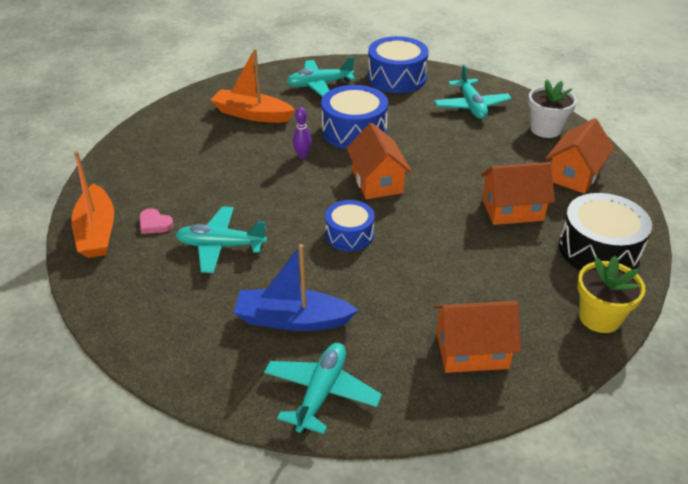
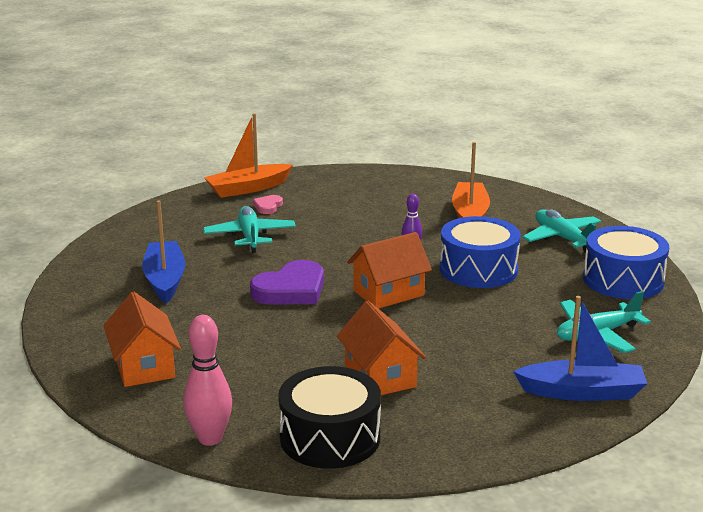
camera: 75 degrees right, 15 degrees down
turquoise plane [264,343,382,434] -> none
blue drum [325,200,375,251] -> purple heart [250,260,324,305]
white flower pot [528,79,577,138] -> blue boat [513,296,648,401]
orange house [546,118,614,194] -> none
yellow flower pot [577,256,646,333] -> pink bowling pin [184,315,232,446]

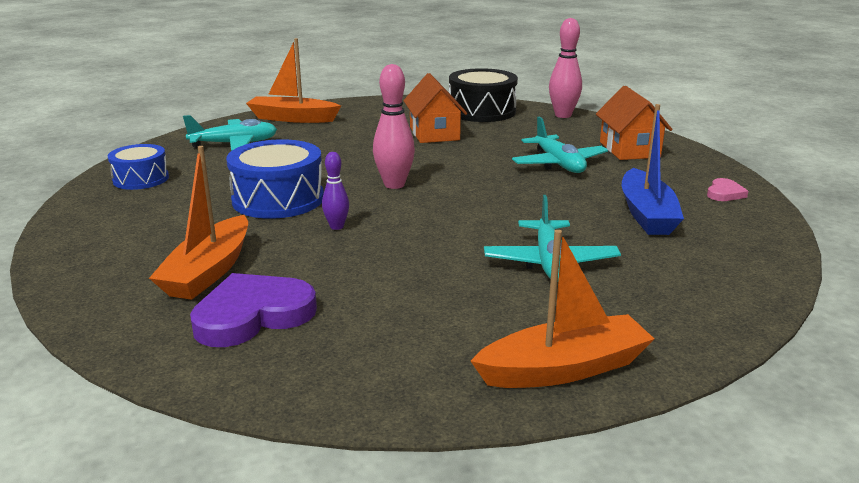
camera: 170 degrees left, 0 degrees up
purple heart [250,260,324,305] -> purple heart moved to [190,273,317,347]
pink heart [253,195,283,214] -> pink heart moved to [707,178,748,201]
orange house [347,232,432,309] -> pink bowling pin [373,64,415,189]
blue boat [513,296,648,401] -> orange boat [246,38,341,123]
turquoise plane [522,209,601,253] -> turquoise plane moved to [512,116,608,173]
blue drum [583,226,669,299] -> blue drum [108,144,169,190], size x0.63

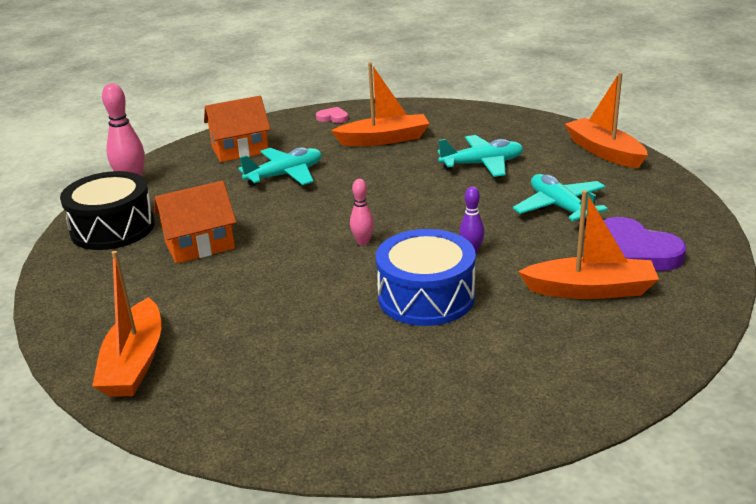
camera: 100 degrees left, 5 degrees up
blue drum [108,144,169,190] -> none
turquoise plane [183,115,277,151] -> turquoise plane moved to [513,174,608,226]
pink bowling pin [373,64,415,189] -> pink bowling pin [350,179,374,246], size x0.58
blue boat [622,104,684,235] -> orange boat [331,62,430,146]

